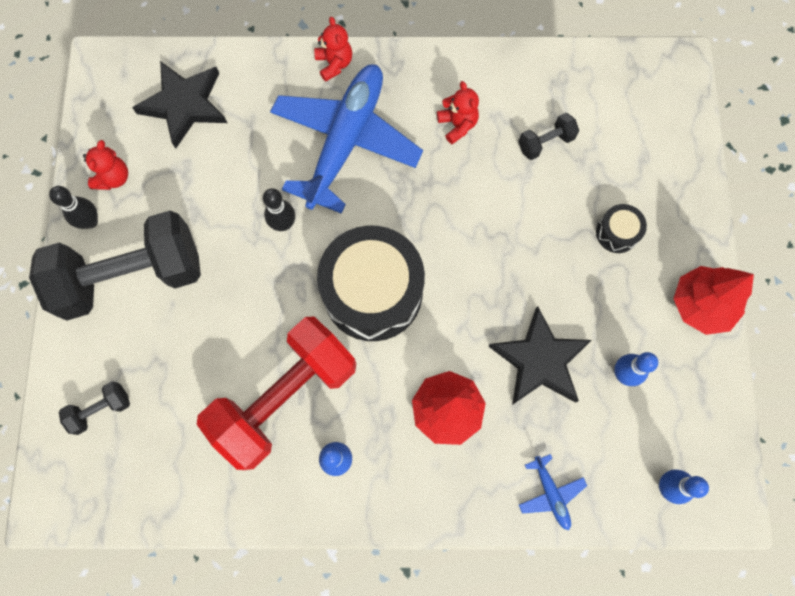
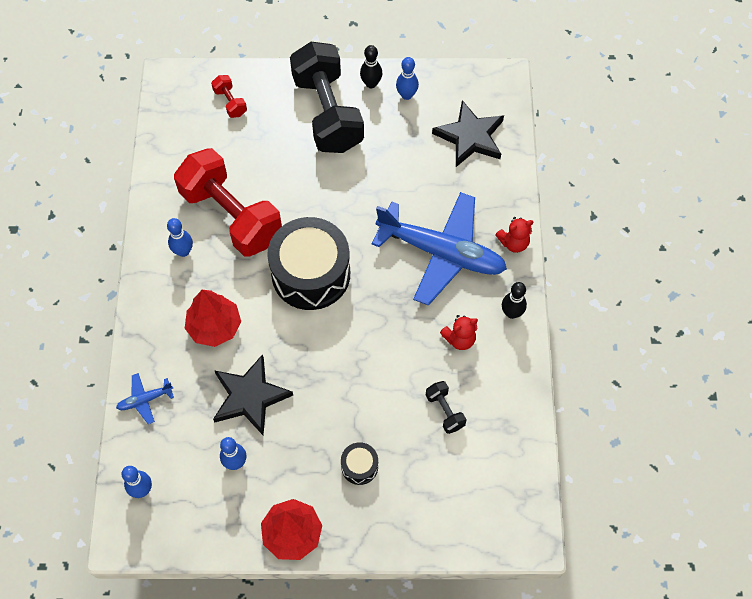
camera: 90 degrees right, 10 degrees down
black dumbbell [59,382,130,435] -> red dumbbell [211,75,247,118]
red teddy bear [83,140,128,190] -> blue bowling pin [396,57,419,100]
black bowling pin [263,188,295,231] -> black bowling pin moved to [502,282,527,319]

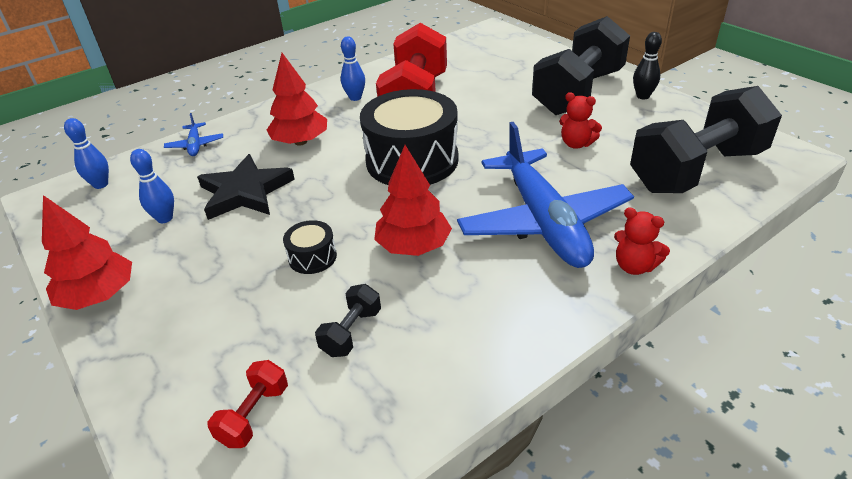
camera: 55 degrees right, 25 degrees down
blue plane [116,373,174,424] -> blue plane turned 135 degrees counterclockwise [164,113,223,156]
red dumbbell [211,75,247,118] -> red dumbbell moved to [207,360,288,448]
black drum [341,442,378,485] -> black drum moved to [283,220,337,274]
blue bowling pin [396,57,419,100] -> none
black star [432,100,504,167] -> black dumbbell [630,86,782,193]
red teddy bear [440,315,478,350] -> red teddy bear moved to [559,92,602,149]
black bowling pin [502,282,527,319] -> none
none -> red tree [374,145,452,256]

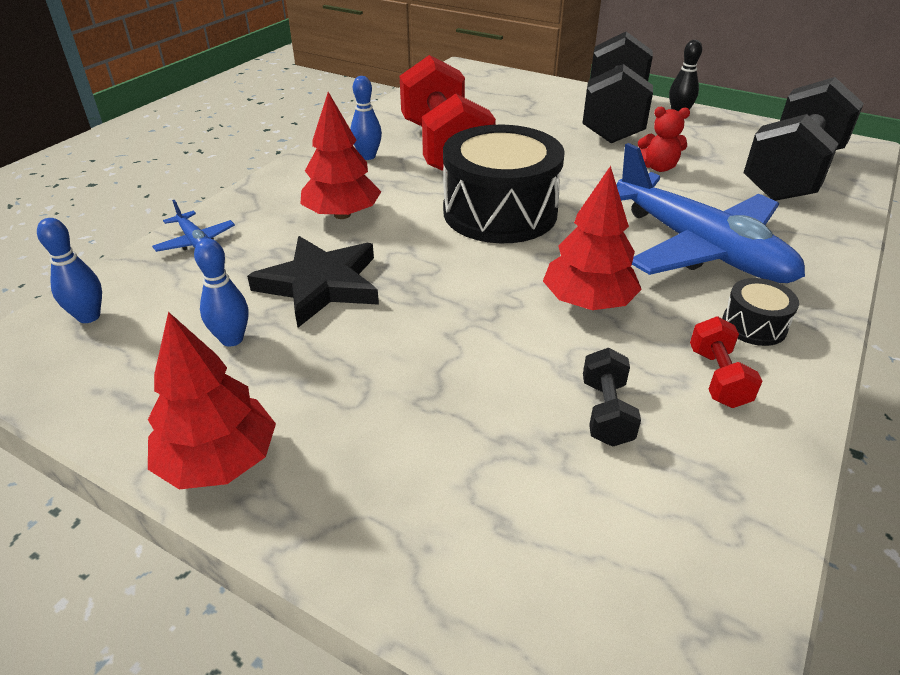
camera: 25 degrees left, 0 degrees up
red dumbbell [207,360,288,448] -> red dumbbell moved to [690,316,763,408]
black drum [283,220,337,274] -> black drum moved to [722,278,799,346]
red teddy bear [614,207,670,275] -> none

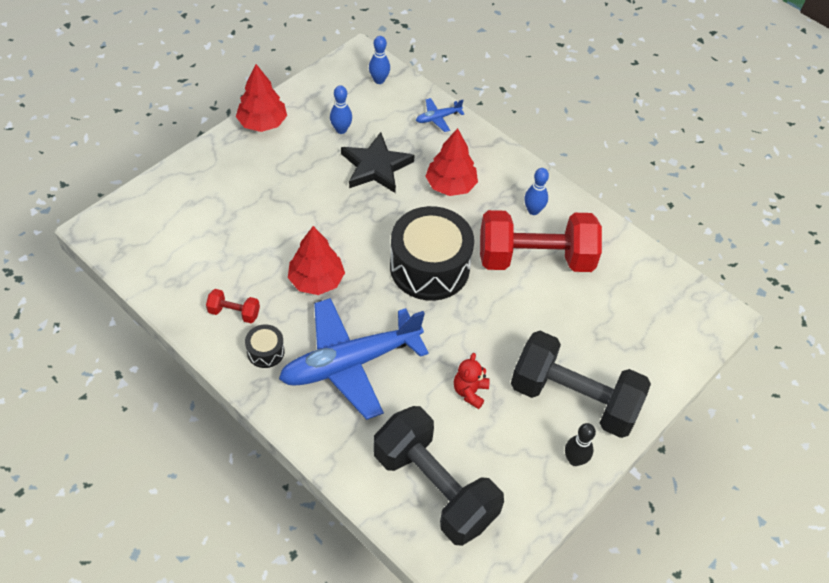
camera: 100 degrees right, 15 degrees up
black dumbbell [583,348,641,447] -> none

